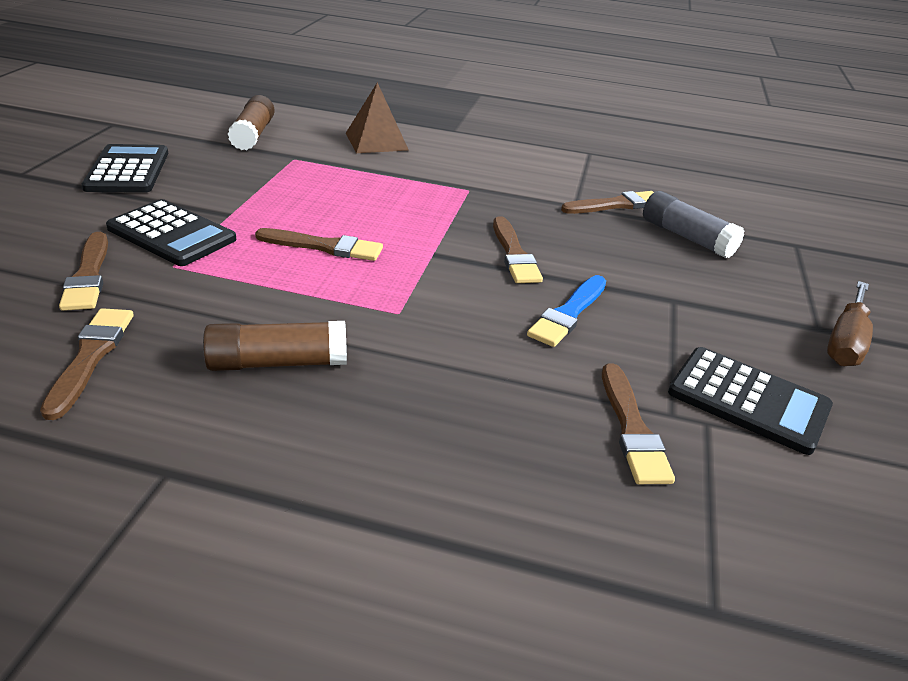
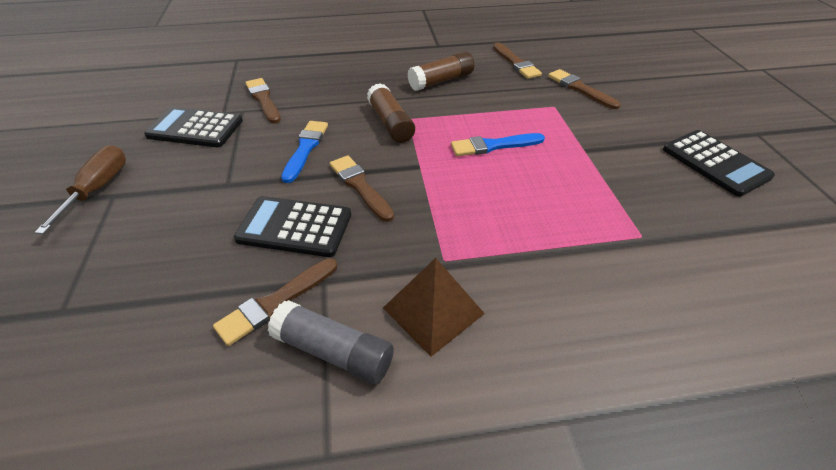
camera: 160 degrees right, 10 degrees up
black calculator [106,199,237,266] -> black calculator moved to [233,196,351,257]
brown glue stick [228,95,275,150] -> brown glue stick moved to [367,83,415,143]
brown brush [255,228,383,261] -> blue brush [451,133,545,156]
brown pyramid [346,82,409,153] -> brown pyramid moved to [383,258,485,357]
grey glue stick [643,191,745,258] -> grey glue stick moved to [267,300,394,384]

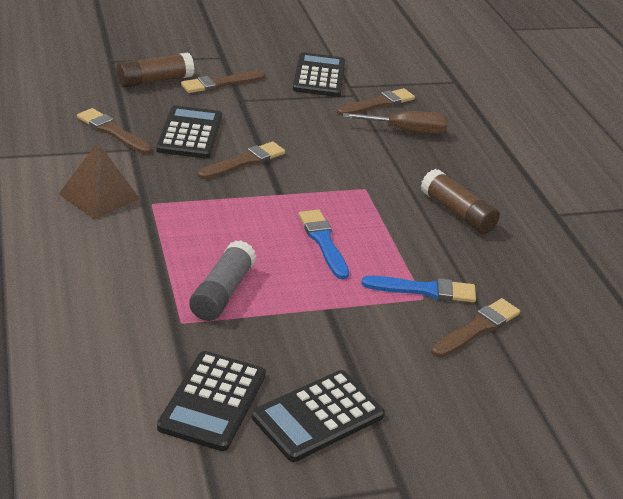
camera: 80 degrees right, 10 degrees down
brown screwdriver [34,145,126,234] -> brown screwdriver moved to [343,111,448,134]
grey glue stick [267,300,394,384] -> grey glue stick moved to [189,240,256,321]
blue brush [281,121,328,183] -> blue brush moved to [362,276,476,303]
brown glue stick [367,83,415,143] -> brown glue stick moved to [117,53,195,88]
brown brush [493,42,542,79] -> brown brush moved to [181,71,265,93]
none -> black calculator [157,351,266,451]

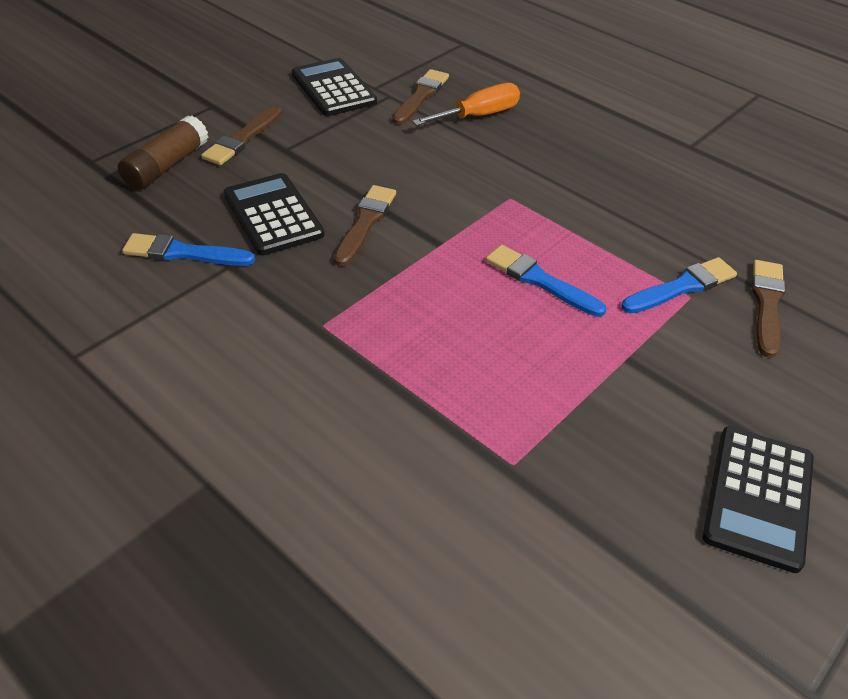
camera: 30 degrees left, 10 degrees up
brown pyramid [59,141,140,219] -> none
brown brush [77,108,152,154] -> blue brush [122,233,255,266]
black calculator [157,351,266,451] -> none
grey glue stick [189,240,256,321] -> none
brown screwdriver [343,111,448,134] -> orange screwdriver [412,83,520,126]
brown glue stick [421,169,500,234] -> none

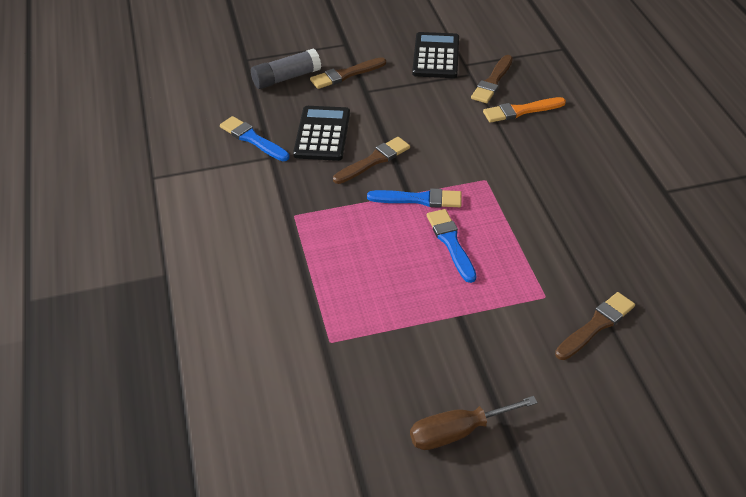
camera: 35 degrees right, 0 degrees up
brown glue stick [118,115,209,190] -> grey glue stick [251,48,321,89]
brown brush [393,69,449,125] -> brown brush turned 150 degrees clockwise [471,55,513,103]
orange screwdriver [412,83,520,126] -> orange brush [483,97,566,123]
blue brush [622,257,737,314] -> blue brush moved to [367,188,462,208]
black calculator [703,426,814,573] -> brown screwdriver [410,396,538,450]

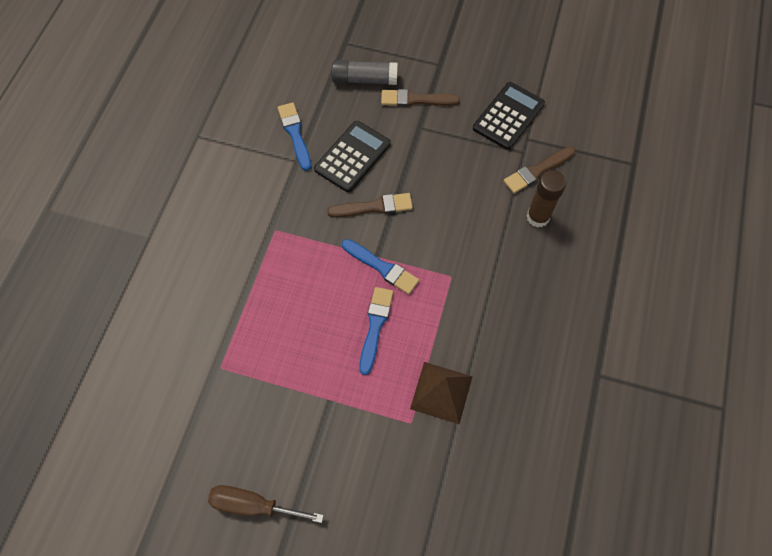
camera: 30 degrees right, 20 degrees up
orange brush [483,97,566,123] -> brown glue stick [527,170,566,228]
brown brush [555,292,635,360] -> none
none -> brown pyramid [410,362,473,425]

